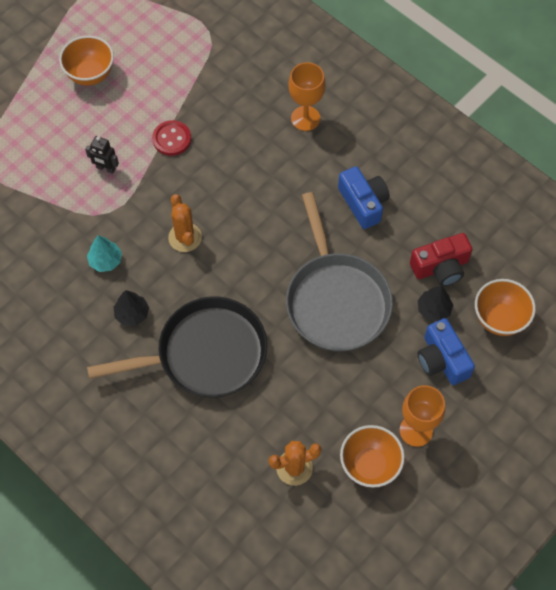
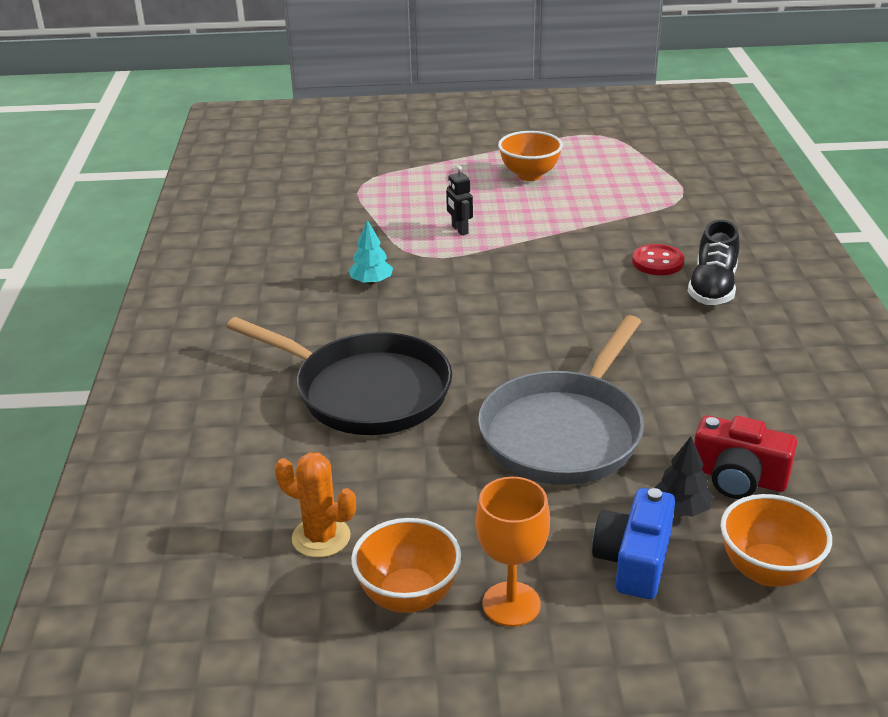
camera: 45 degrees right, 30 degrees down
black tree [113,290,149,326] -> none
red button [152,120,191,156] -> red button moved to [632,244,684,275]
orange cactus [168,194,202,252] -> none
orange goblet [288,62,326,131] -> black shoe [688,220,740,305]
blue camera [338,166,390,229] -> none

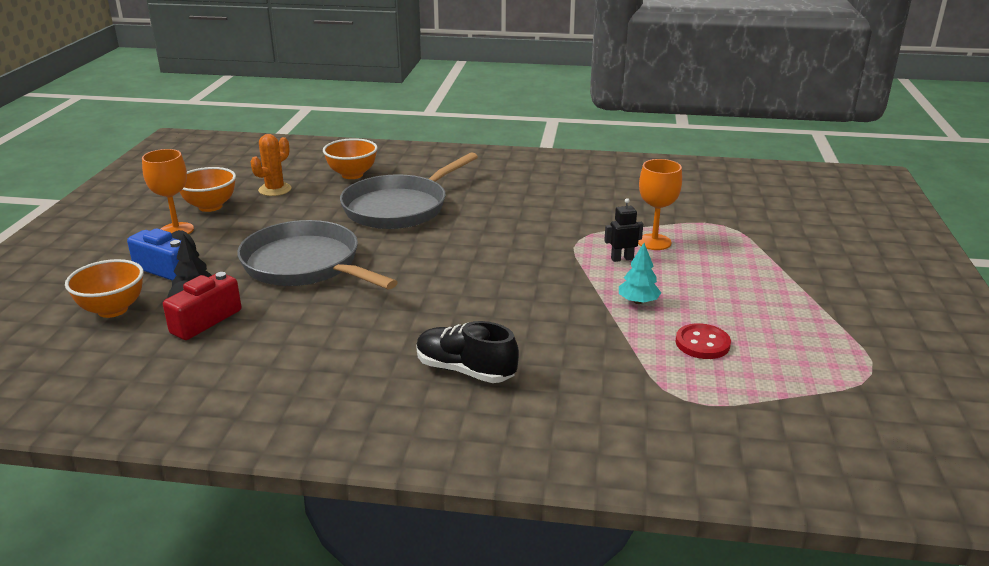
camera: 100 degrees right, 5 degrees down
black pan [226,317,452,435] -> grey pan [340,152,478,229]
turquoise tree [349,220,393,285] -> turquoise tree moved to [619,243,661,304]
orange bowl [498,131,563,181] -> orange bowl moved to [323,138,378,179]
red button [632,244,684,275] -> red button moved to [676,323,731,359]
none -> orange goblet [638,159,682,250]

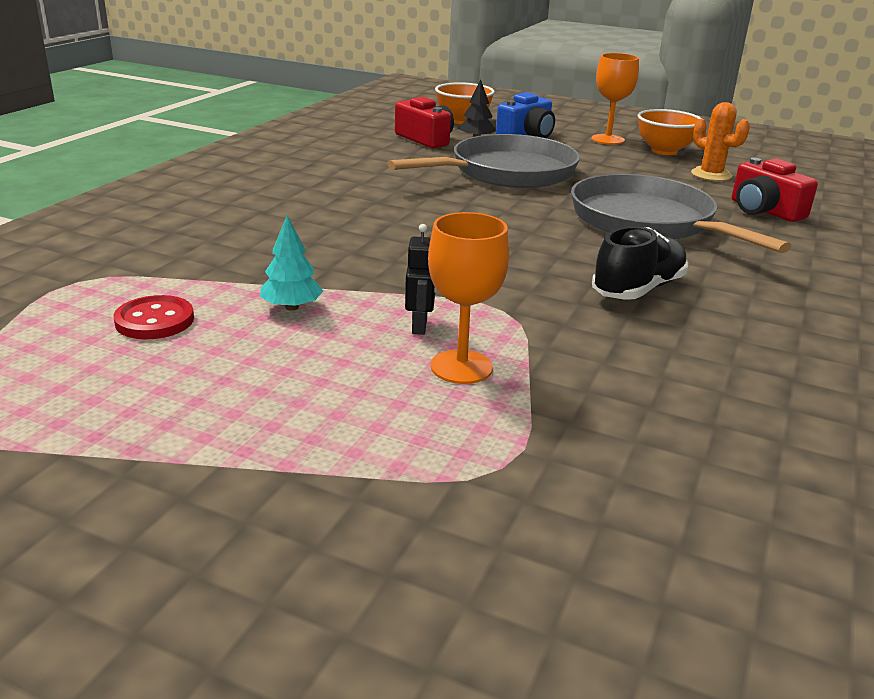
camera: 105 degrees right, 0 degrees up
orange bowl [323,138,378,179] -> red camera [732,158,818,222]
black shoe [416,321,519,383] -> black shoe moved to [592,226,688,300]

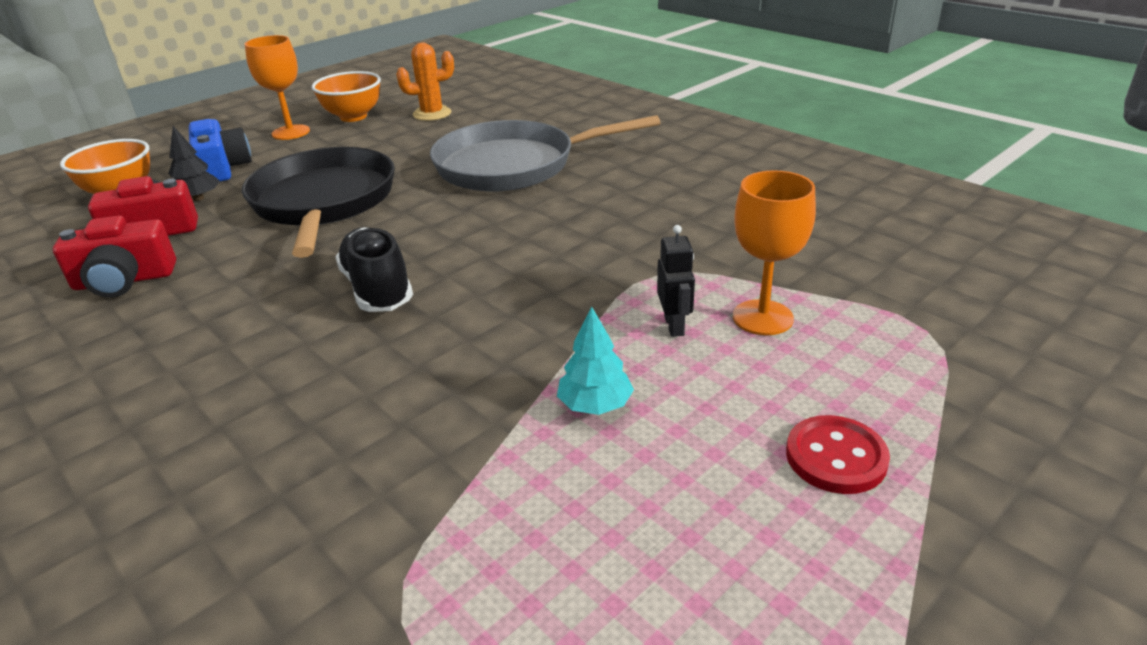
camera: 65 degrees left, 5 degrees up
red button [113,295,194,339] -> red button moved to [786,415,890,494]
grey pan [387,134,580,188] -> black pan [242,147,395,258]
black robot [405,224,436,335] -> black robot turned 60 degrees clockwise [657,225,695,337]
black shoe [592,226,688,300] -> black shoe moved to [335,227,413,312]
red camera [732,158,818,222] -> red camera moved to [53,216,176,298]

